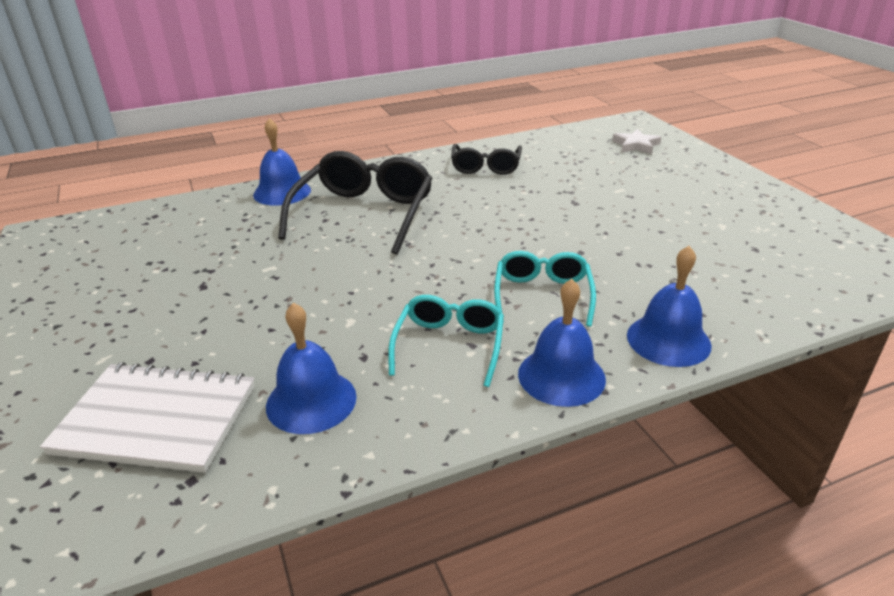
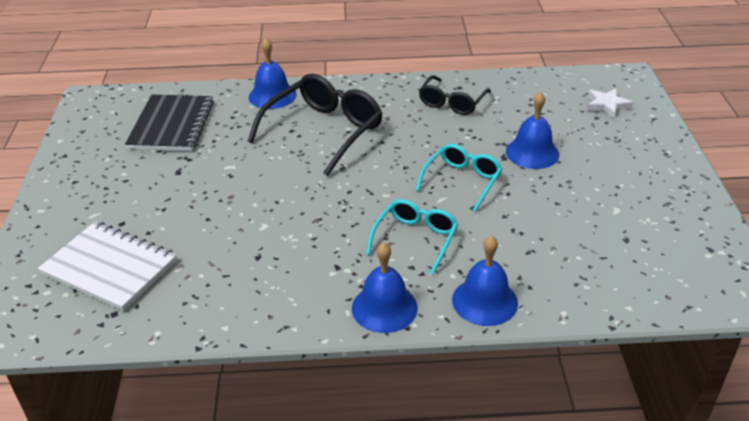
camera: 20 degrees right, 5 degrees up
blue bell [266,303,357,434] -> blue bell moved to [506,92,559,169]
turquoise glasses [388,295,504,387] -> turquoise glasses moved to [416,144,502,212]
none -> black notebook [125,95,214,151]

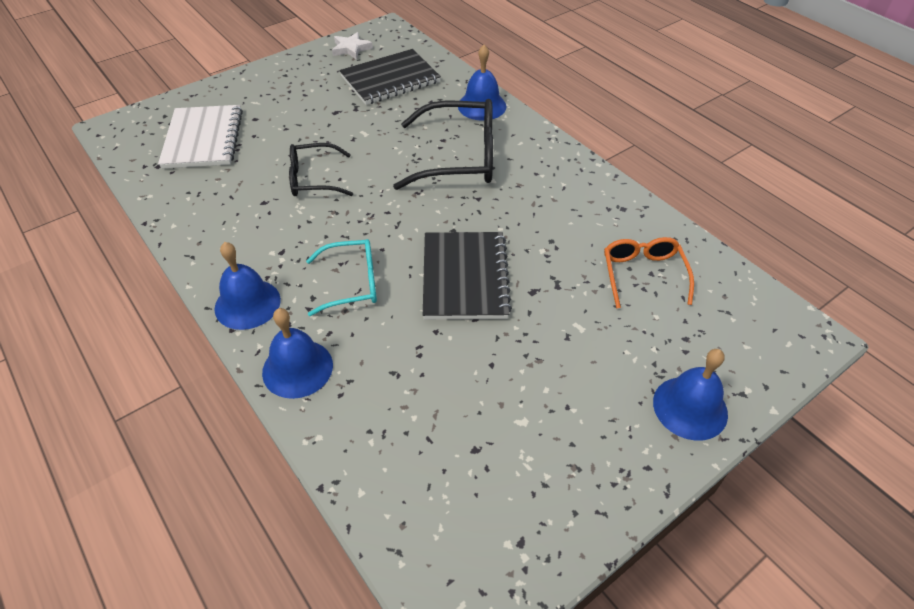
camera: 55 degrees right, 10 degrees up
turquoise glasses [416,144,502,212] -> black notebook [423,232,512,320]
black glasses [419,75,491,115] -> black glasses moved to [289,143,353,196]
blue bell [506,92,559,169] -> blue bell moved to [653,349,728,441]
white star [587,88,633,118] -> white star moved to [332,32,373,60]
none -> orange glasses [604,237,694,309]

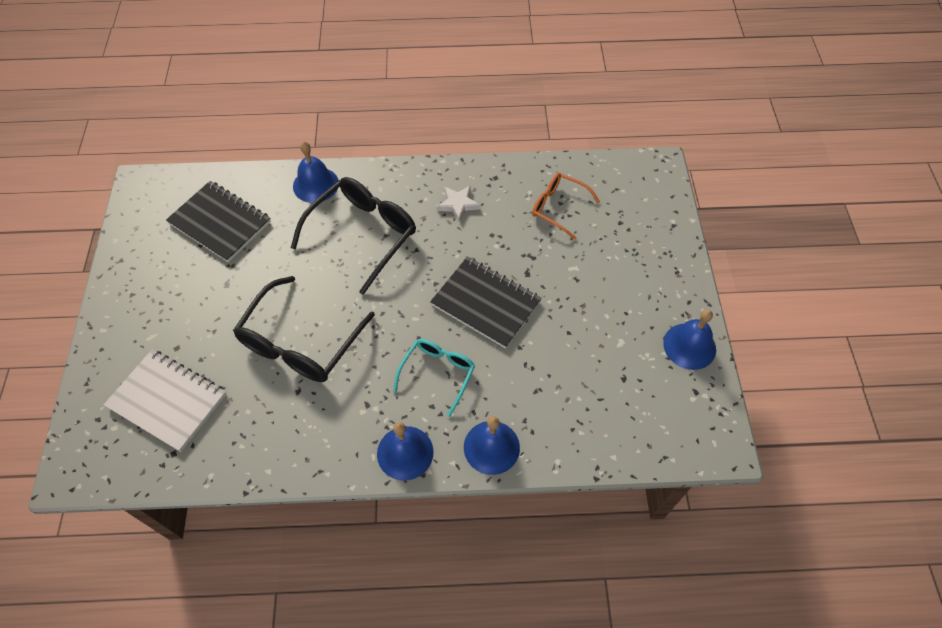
camera: 55 degrees left, 10 degrees up
black glasses [289,143,353,196] -> black glasses [233,276,375,382], size x1.67
white star [332,32,373,60] -> white star moved to [437,185,480,223]
black notebook [339,49,441,105] -> black notebook turned 60 degrees counterclockwise [166,181,271,262]
blue bell [653,349,728,441] -> blue bell moved to [663,310,716,370]

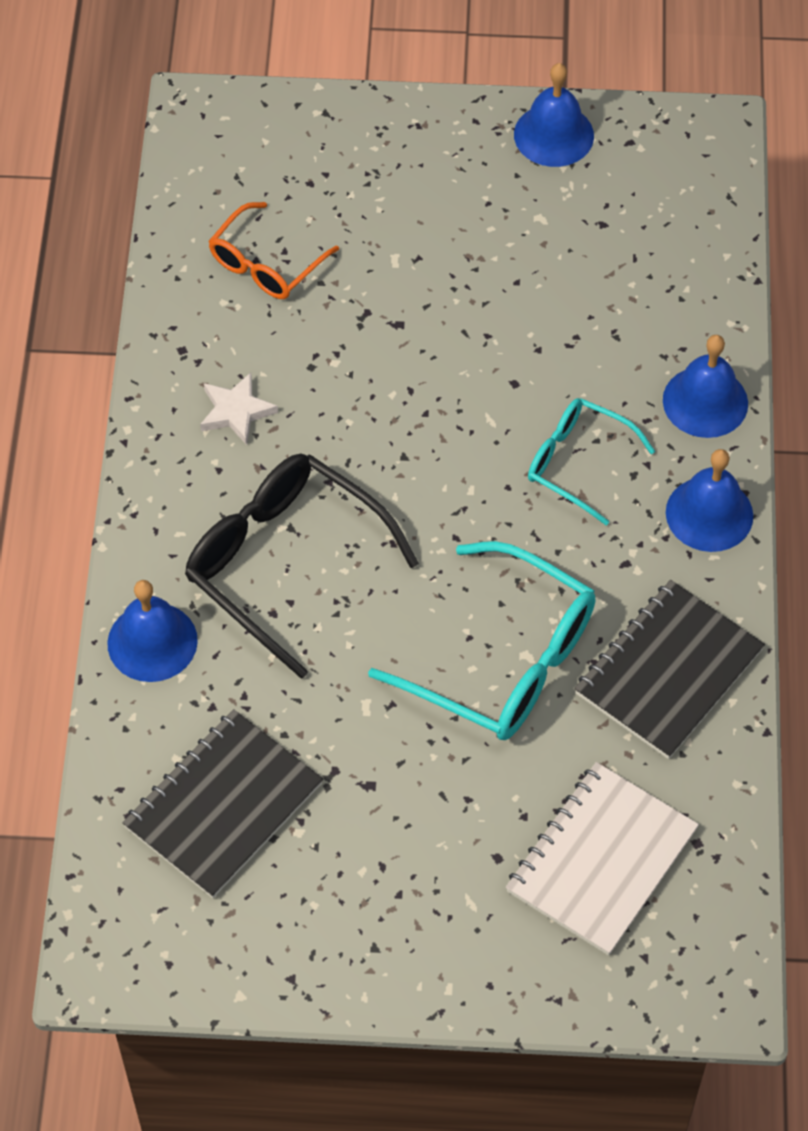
camera: 85 degrees left, 0 degrees up
black glasses [233,276,375,382] -> turquoise glasses [368,541,596,740]
black notebook [430,257,542,349] -> black notebook moved to [575,580,765,759]

